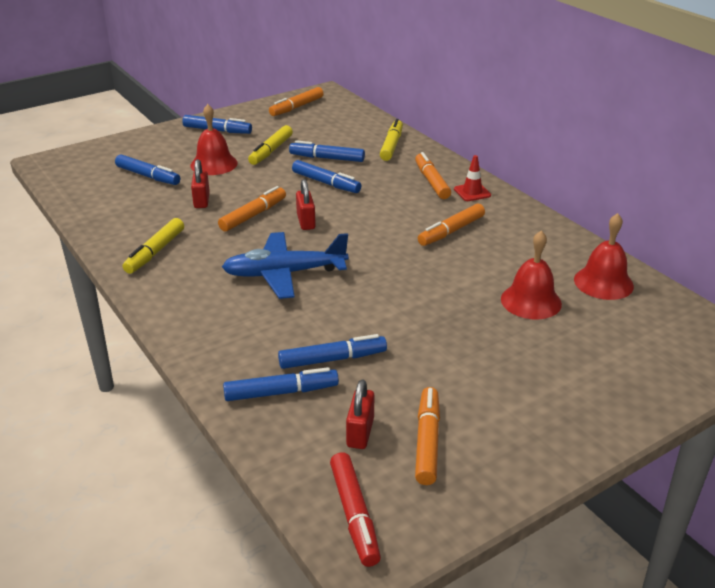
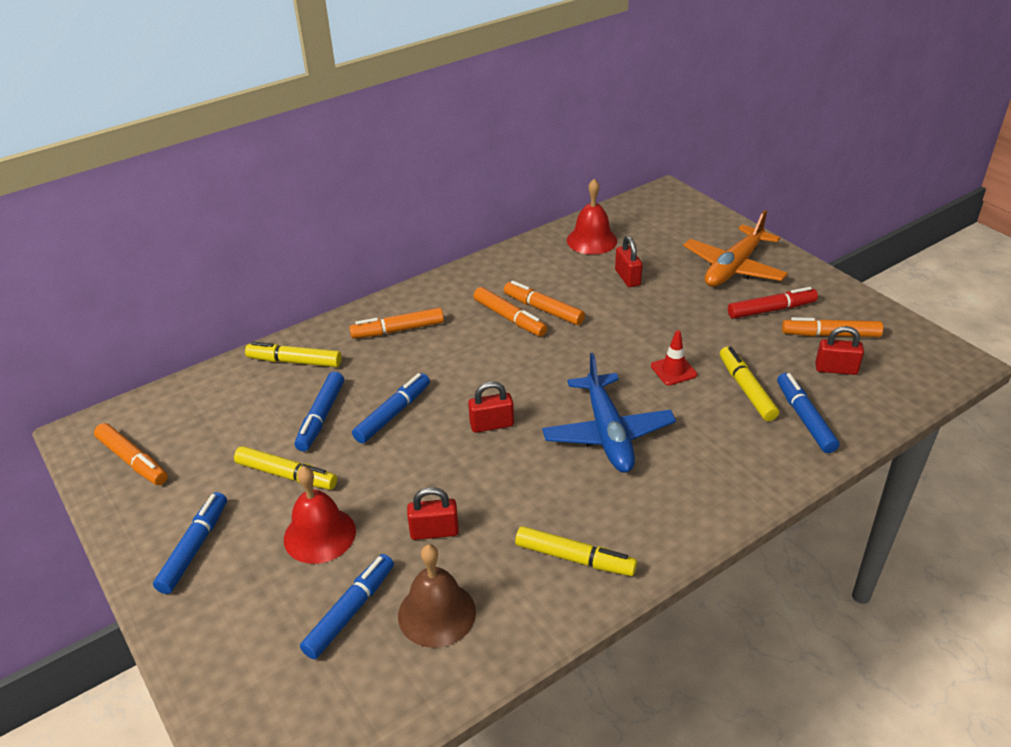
camera: 90 degrees left, 5 degrees up
orange marker [218,186,286,232] -> orange marker moved to [504,281,585,325]
blue marker [278,334,387,369] -> yellow marker [720,347,779,421]
red marker [330,452,381,567] -> red marker moved to [728,287,818,319]
red traffic cone [454,155,491,201] -> red traffic cone moved to [651,330,697,385]
red bell [501,230,562,319] -> red padlock [615,236,643,287]
none -> brown bell [398,544,476,648]
none -> orange plane [683,210,788,287]

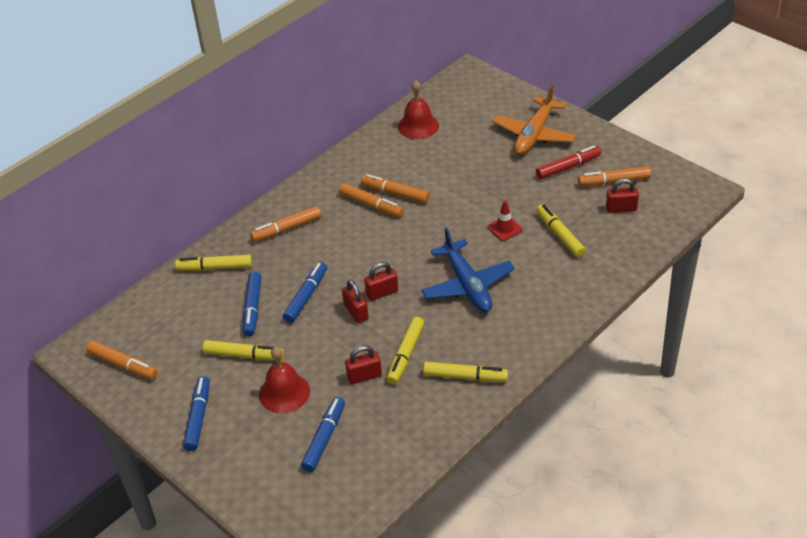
camera: 10 degrees left, 5 degrees up
brown bell [398,544,476,648] -> none
red padlock [615,236,643,287] -> red padlock moved to [342,280,369,323]
blue marker [777,373,840,453] -> none
none -> yellow marker [387,317,424,384]

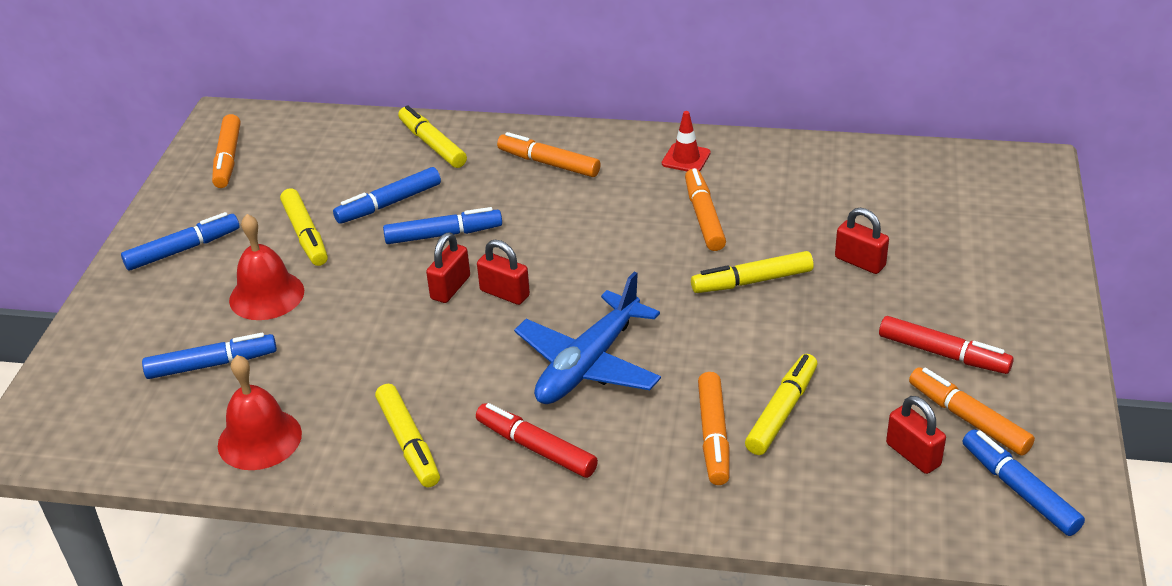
camera: 55 degrees right, 5 degrees down
orange marker [339,183,404,217] -> orange marker moved to [698,372,729,485]
red padlock [345,346,382,384] -> red padlock moved to [835,208,889,274]
yellow marker [387,317,424,384] -> yellow marker moved to [691,251,814,293]
red bell [398,80,439,139] -> red bell moved to [218,355,302,470]
red traffic cone [487,200,523,241] -> red traffic cone moved to [662,111,711,171]
orange plane [493,84,576,155] -> none
none -> red marker [476,403,598,478]
none -> blue marker [963,429,1085,536]

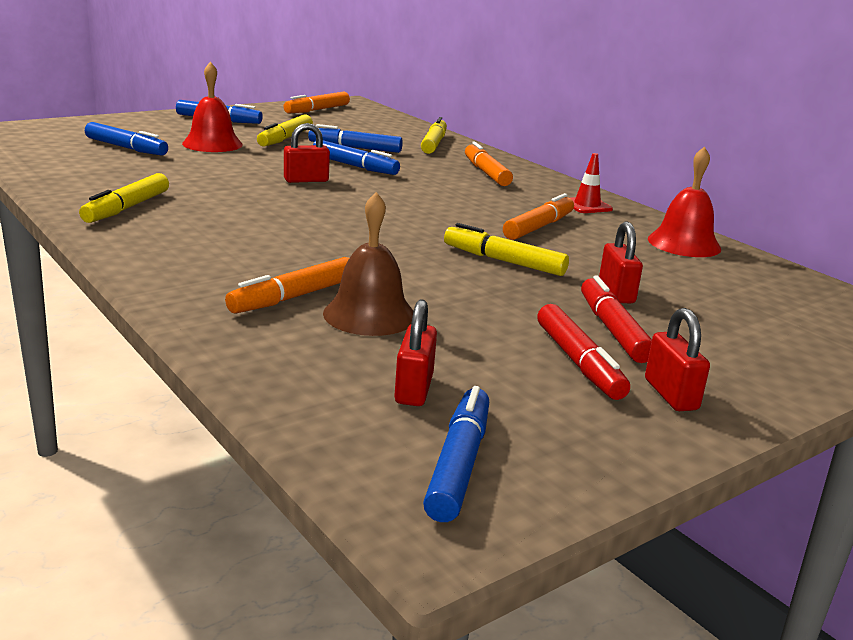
camera: 40 degrees right, 15 degrees down
red bell [218,355,302,470] -> red bell moved to [648,146,721,257]
red marker [476,403,598,478] -> red marker moved to [581,275,652,363]
red padlock [477,240,530,305] -> red padlock moved to [645,308,710,411]
blue plane [514,271,661,404] -> none
yellow marker [745,354,817,455] -> brown bell [323,192,413,336]
orange marker [909,367,1035,456] -> none

